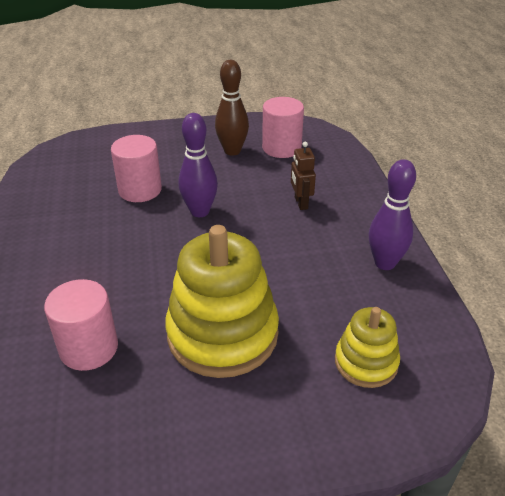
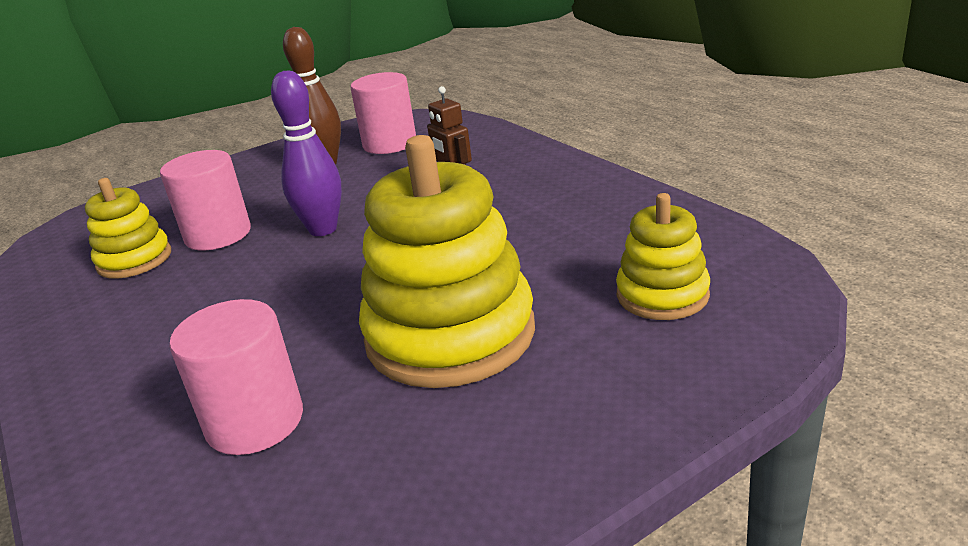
camera: 20 degrees left, 10 degrees down
purple bowling pin [369,159,416,270] -> none
none -> yellow stacking toy [85,178,171,279]

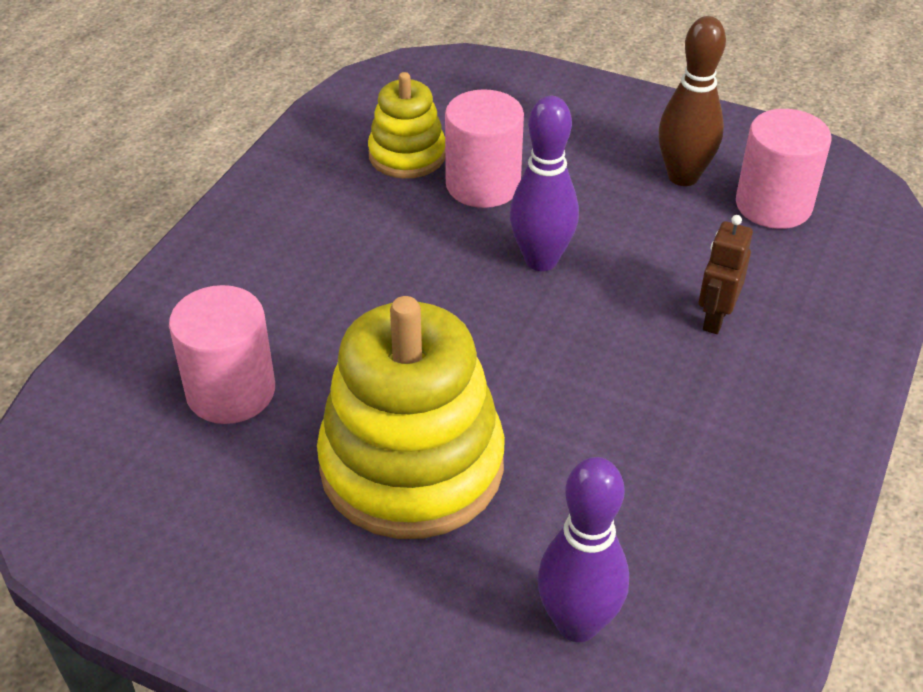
camera: 55 degrees right, 15 degrees up
yellow stacking toy [616,193,710,320] -> purple bowling pin [537,457,629,642]

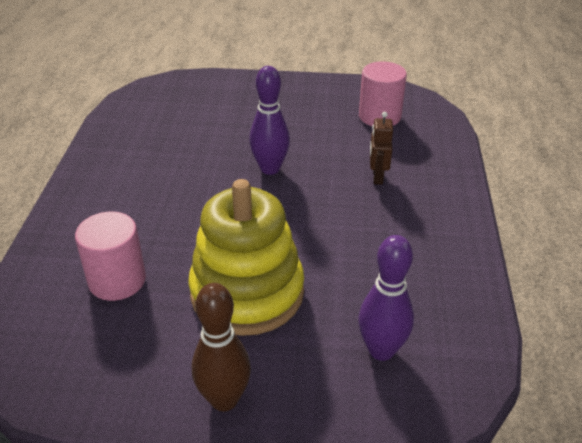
camera: 20 degrees left, 5 degrees down
yellow stacking toy [368,72,445,179] -> none
pink cylinder [445,89,524,208] -> none
brown bowling pin [658,16,726,186] -> brown bowling pin moved to [192,283,251,411]

